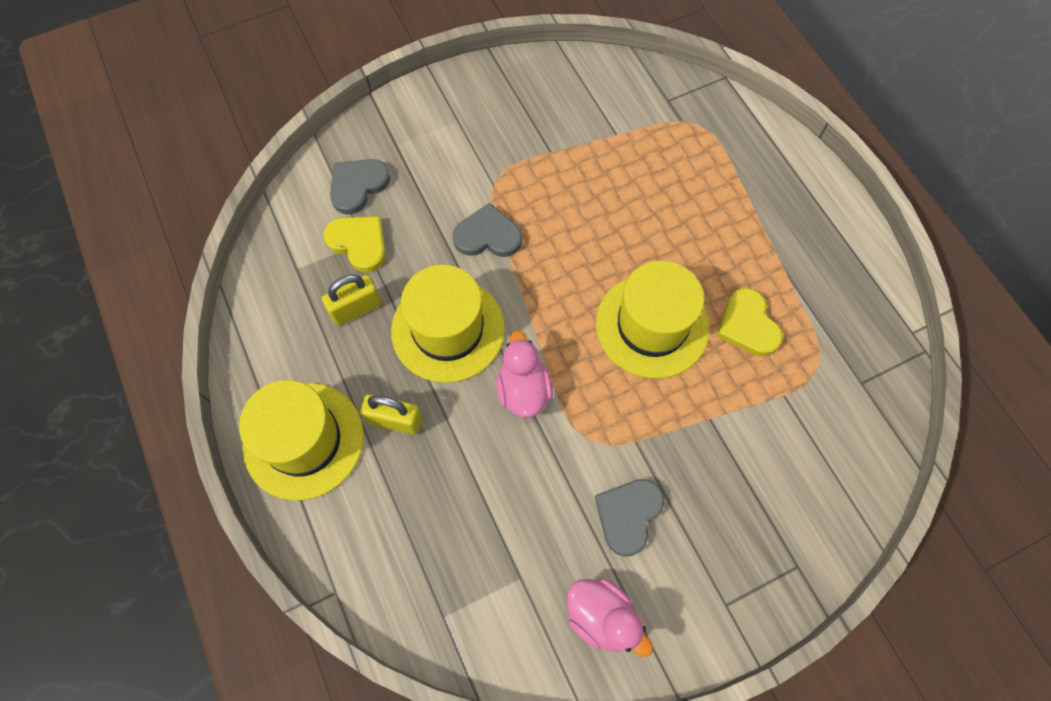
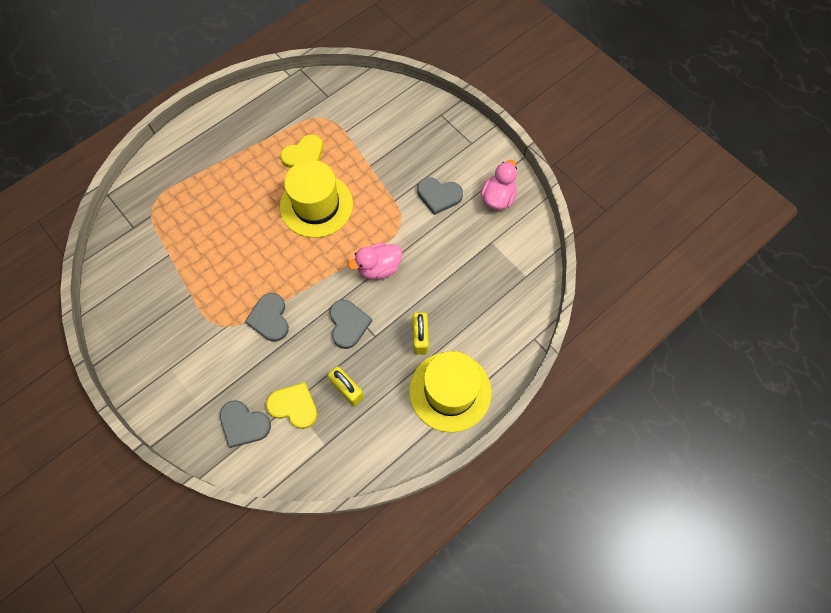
camera: 105 degrees left, 0 degrees up
yellow heart [323,216,386,272] -> yellow heart turned 90 degrees clockwise [266,382,318,429]
yellow hat [391,265,505,383] -> grey heart [330,300,372,349]

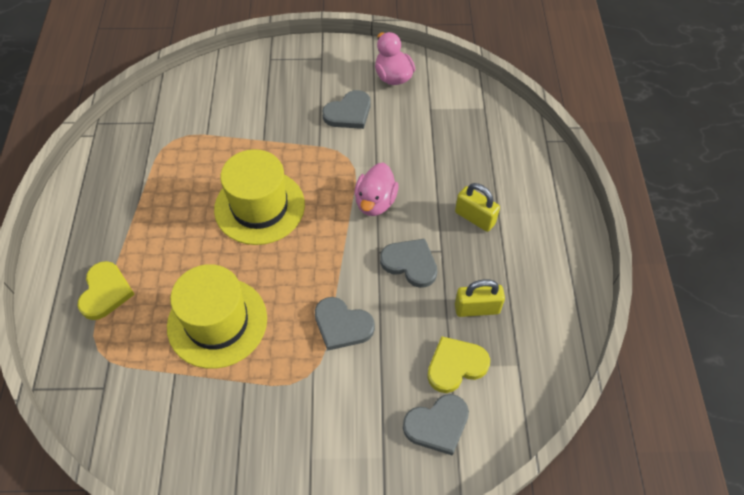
camera: 50 degrees left, 10 degrees down
yellow heart [280,134,323,168] -> yellow heart moved to [78,261,135,320]
yellow hat [409,351,492,433] -> yellow hat moved to [167,264,267,369]

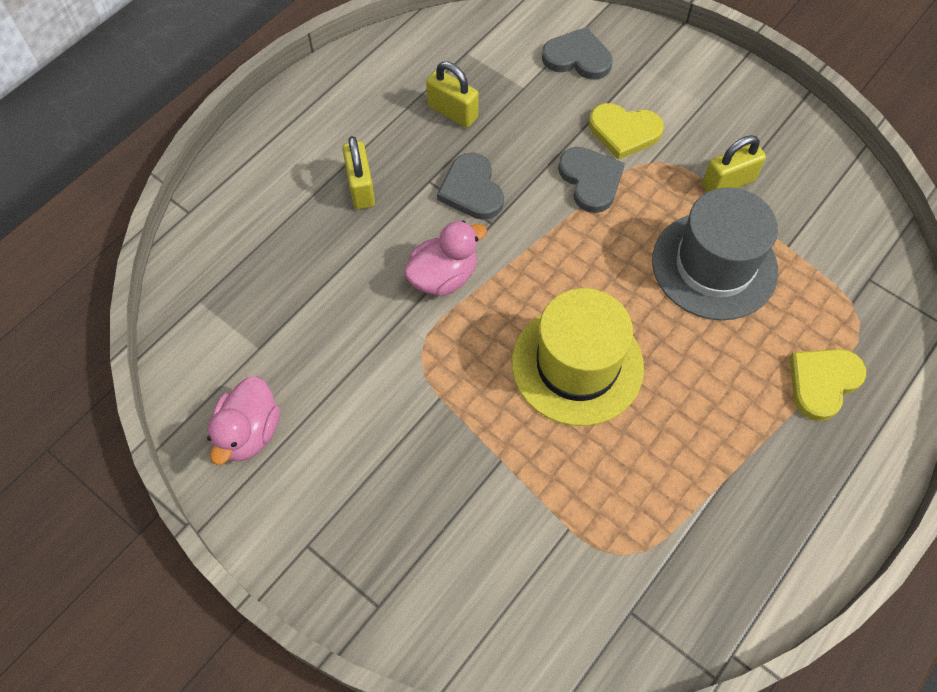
camera: 140 degrees left, 5 degrees up
yellow hat [167,264,267,369] -> grey hat [652,187,778,320]
grey heart [322,90,371,129] -> none
yellow heart [427,336,490,393] -> yellow heart moved to [589,103,664,160]
none -> yellow padlock [702,135,766,192]

